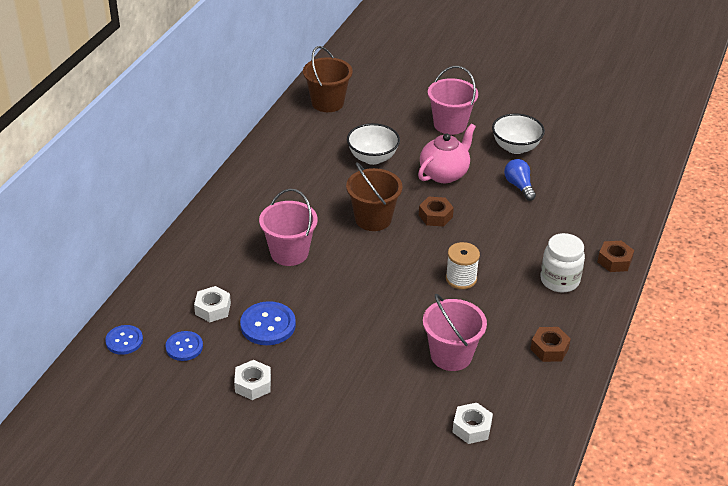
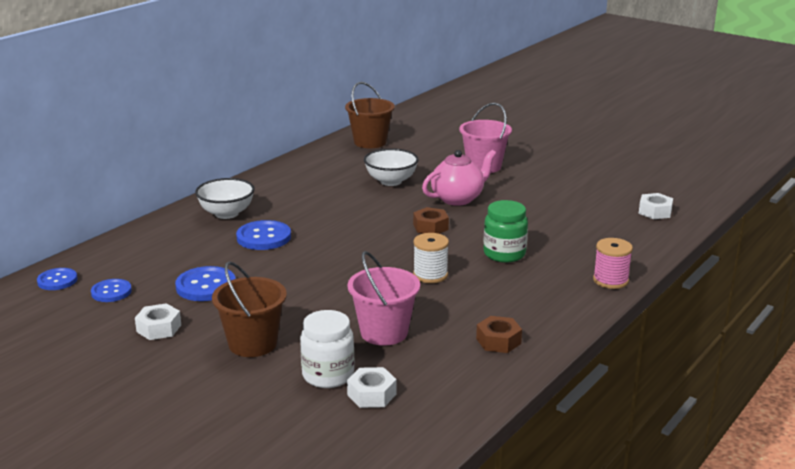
camera: 15 degrees right, 15 degrees down
white nut [194,286,231,322] -> white nut moved to [639,193,673,219]
pink bucket [259,189,318,266] -> blue button [236,220,291,250]
brown bucket [346,162,403,231] -> brown bucket moved to [212,261,287,357]
white bowl [492,114,545,154] -> white bowl moved to [195,178,255,219]
blue light bulb [504,159,536,201] -> none
white jar [540,233,585,293] -> white jar moved to [300,310,354,388]
brown nut [597,241,634,272] -> pink spool [593,238,633,289]
none -> green jar [484,200,528,263]

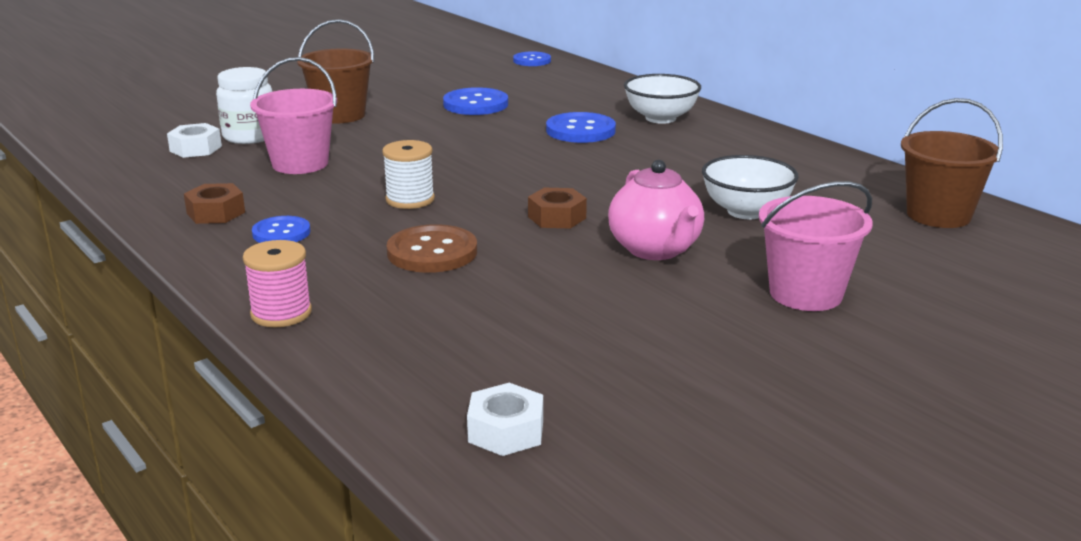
camera: 105 degrees right, 0 degrees up
blue button [91,279,132,302] -> blue button moved to [252,216,310,243]
white nut [135,303,181,340] -> none
green jar [484,200,528,263] -> brown button [387,224,477,273]

